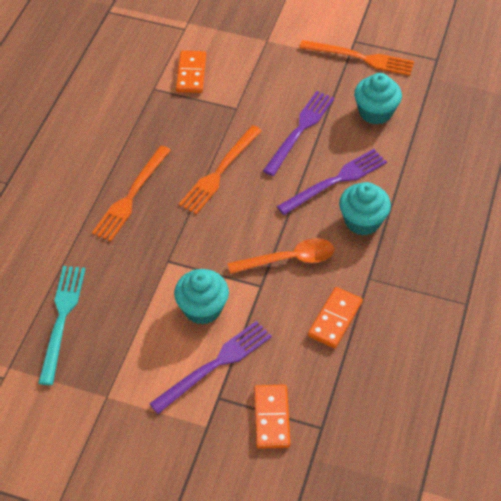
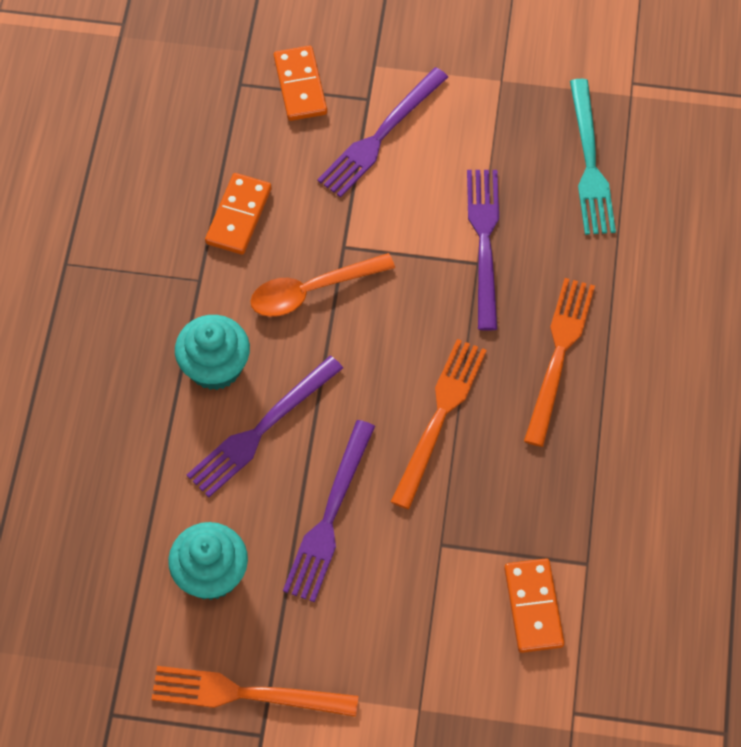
camera: 170 degrees right, 10 degrees up
turquoise cupcake [174,269,229,325] -> none
none -> purple fork [467,170,499,331]

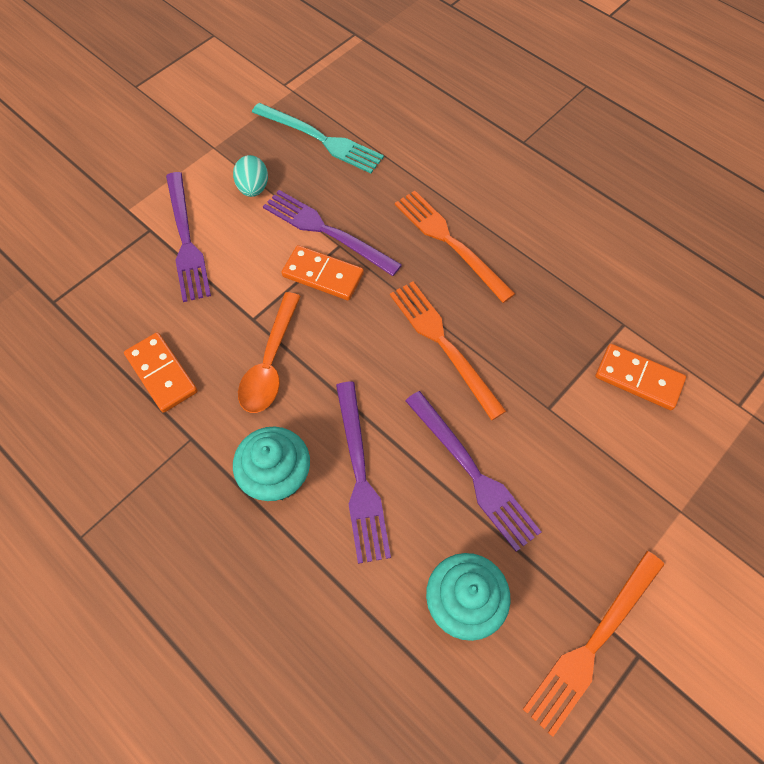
camera: 55 degrees left, 0 degrees up
orange domino [274,46,327,121] -> orange domino moved to [281,245,364,300]
none -> turquoise egg [233,155,268,197]

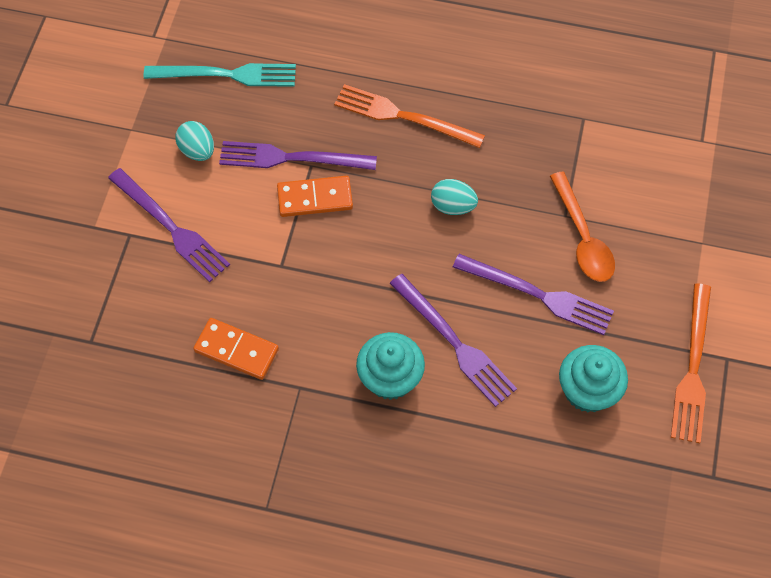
camera: 30 degrees left, 0 degrees up
orange spoon [238,292,301,413] -> orange spoon moved to [550,172,615,282]
orange fork [390,281,506,420] -> turquoise egg [431,179,478,215]
orange domino [595,344,686,410] -> none

